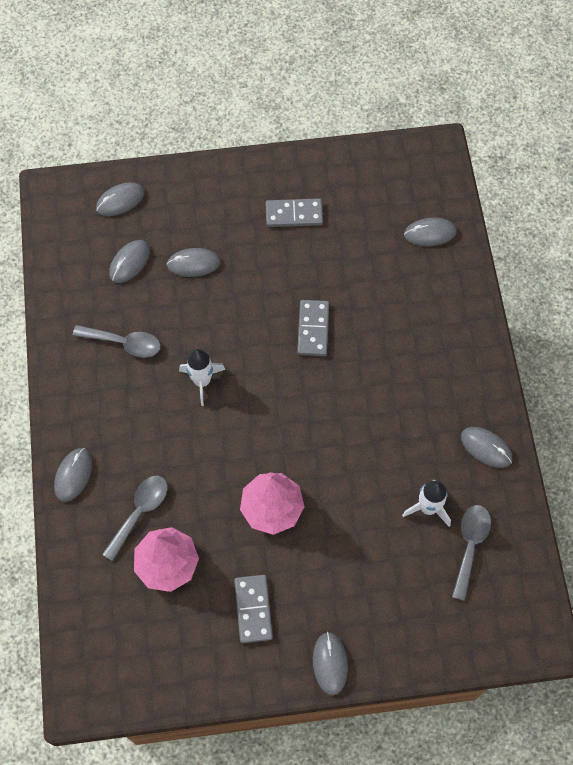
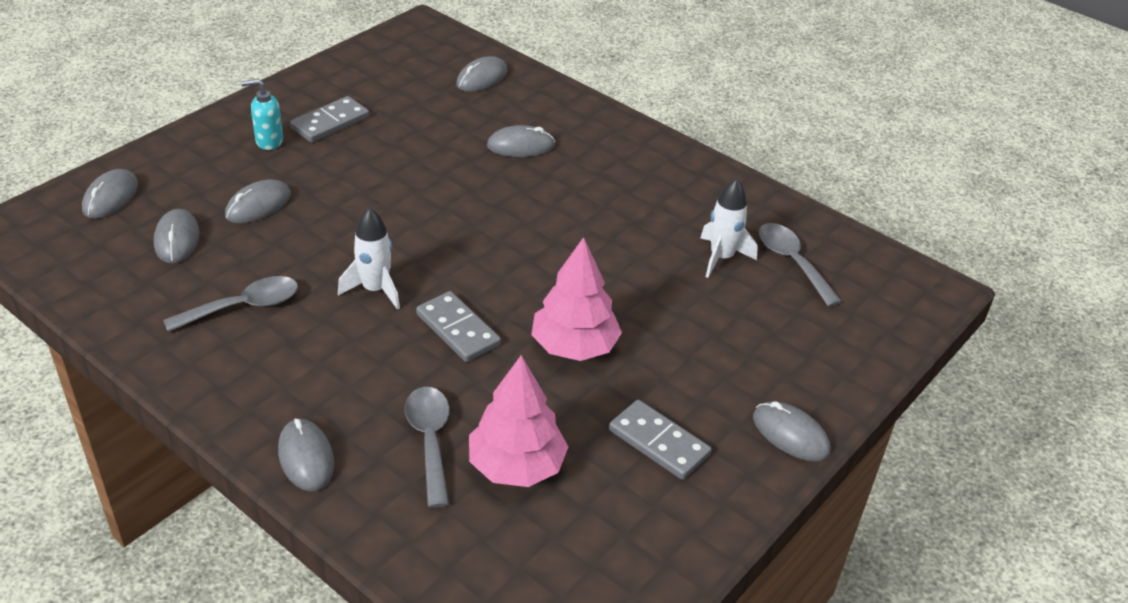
camera: 45 degrees left, 25 degrees down
grey domino [297,300,329,356] -> grey domino moved to [416,291,501,362]
grey mouse [461,427,512,468] -> grey mouse moved to [487,125,555,157]
none -> turquoise soap dispenser [241,79,283,150]

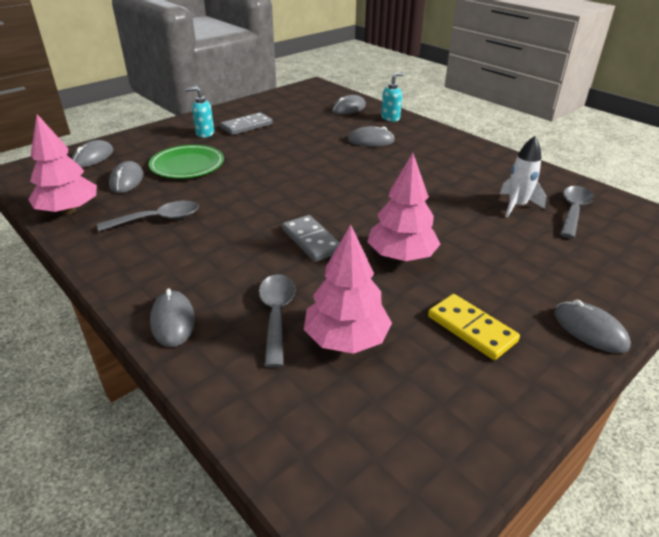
camera: 10 degrees right, 5 degrees down
grey mouse [225,179,291,223] -> green plate [149,145,224,178]
white rocket [338,208,400,310] -> none
grey domino [609,400,712,480] -> yellow domino [428,294,520,360]
grey spoon [759,223,842,307] -> grey spoon turned 45 degrees clockwise [560,186,593,238]
none -> pink tree [28,114,97,214]
none -> turquoise soap dispenser [381,73,404,122]

